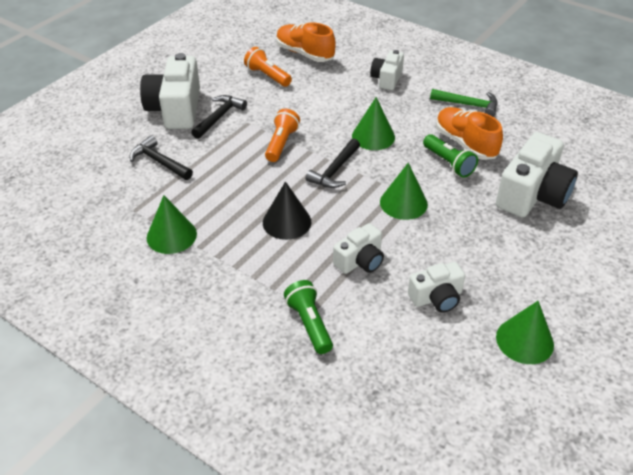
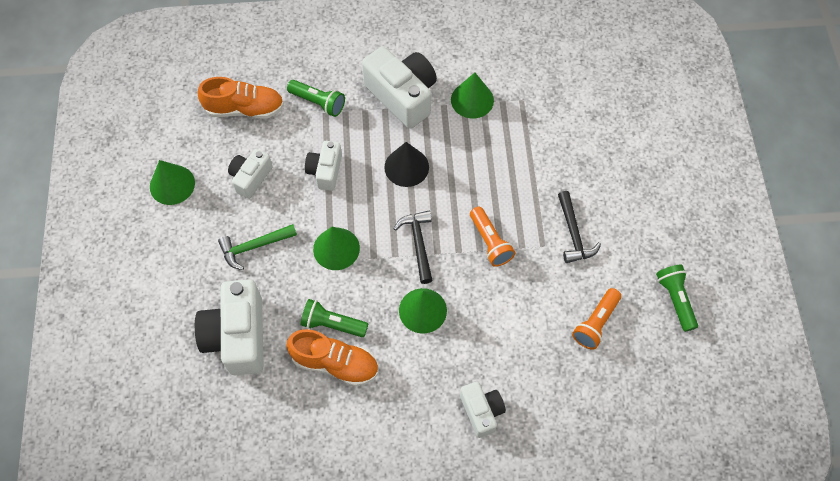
camera: 140 degrees right, 20 degrees up
black hammer [129,135,193,180] -> none
white camera [140,53,200,129] -> white camera moved to [362,46,437,129]
orange flashlight [244,47,292,87] -> orange flashlight turned 120 degrees clockwise [572,288,621,350]
orange shoe [276,22,335,62] -> orange shoe moved to [198,77,284,119]
green hammer [430,89,497,117] -> green hammer moved to [218,224,297,270]
none -> green flashlight [656,265,698,332]

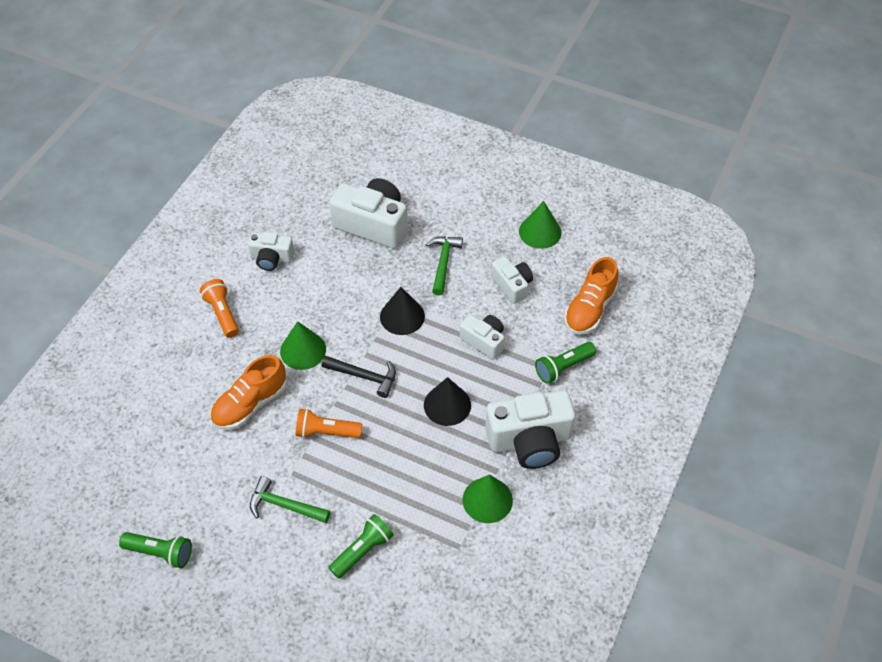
camera: 120 degrees right, 10 degrees down
orange shoe [286,329,378,386] -> orange shoe moved to [210,355,287,430]
green flashlight [300,299,368,337] -> green flashlight moved to [329,514,394,579]
green cone [313,227,360,270] -> black cone [380,287,425,335]
white camera [460,382,506,438] -> white camera moved to [248,232,294,271]
black hammer [558,191,601,263] -> green hammer [250,476,331,523]
orange flashlight [572,288,621,350] -> orange flashlight moved to [200,279,239,338]

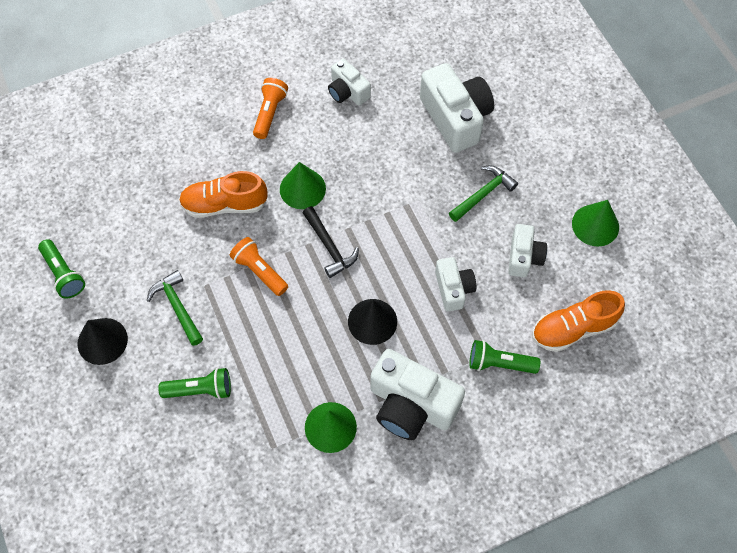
camera: 40 degrees right, 10 degrees up
black cone [380,287,425,335] -> black cone moved to [78,318,128,365]

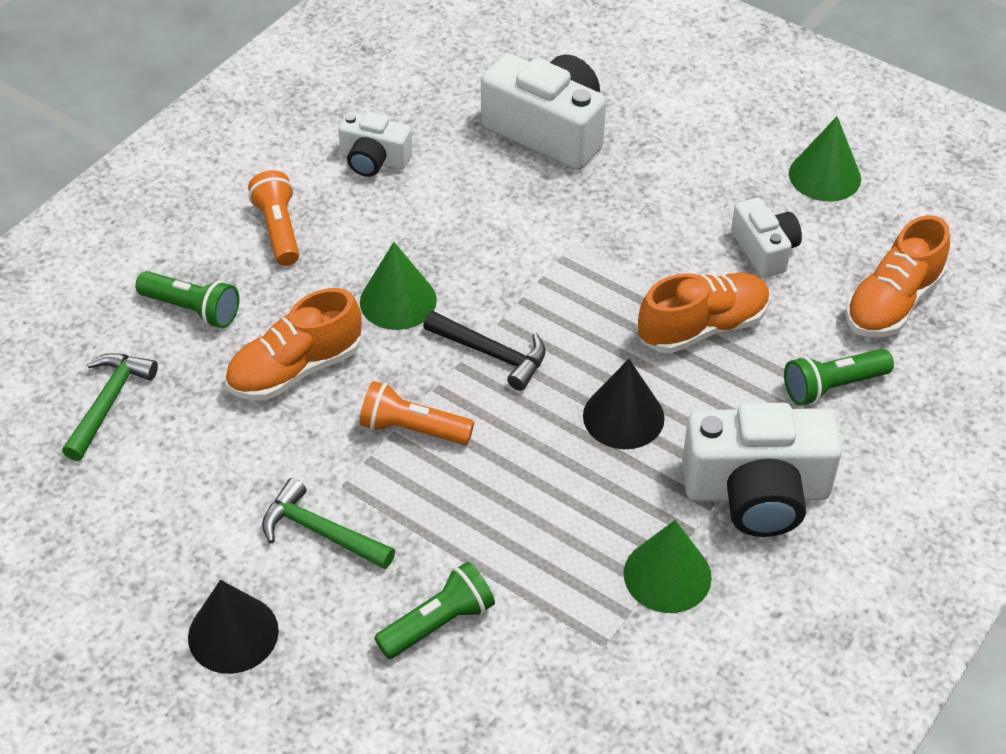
camera: 30 degrees left, 15 degrees down
green flashlight [38,239,85,299] -> green flashlight moved to [135,271,239,328]
white camera [435,257,476,312] -> orange shoe [638,273,770,354]
green hammer [449,165,518,222] -> green hammer moved to [62,353,158,461]

